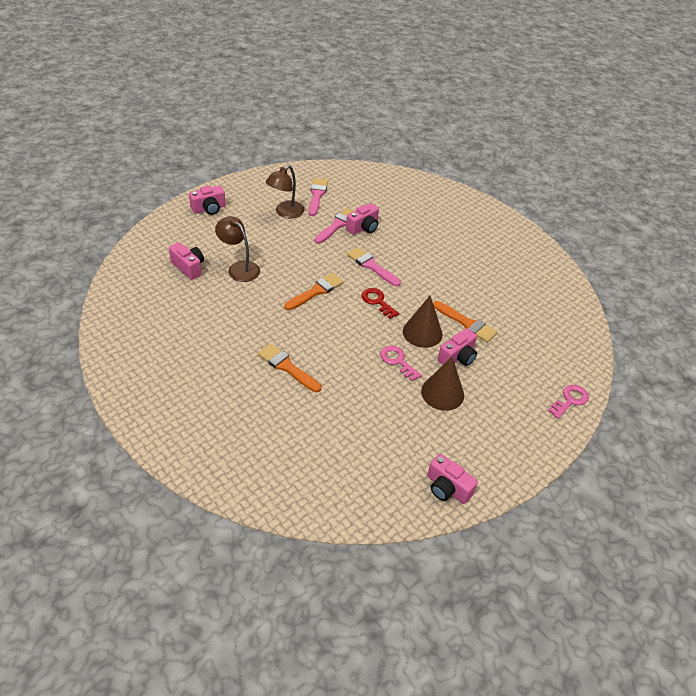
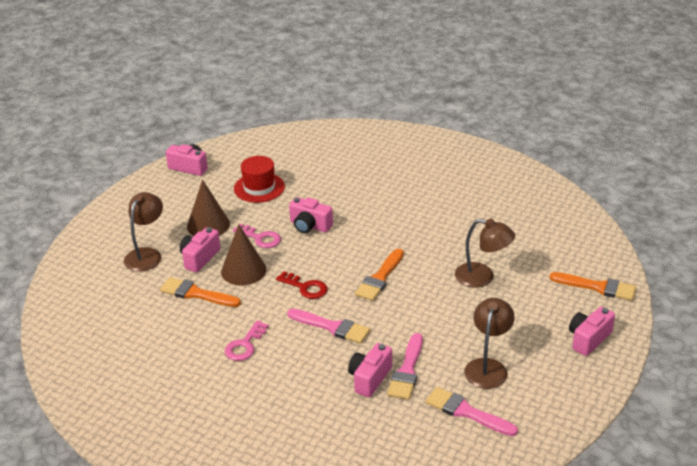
camera: 165 degrees right, 10 degrees down
pink camera [169,242,204,280] -> pink camera moved to [289,197,333,233]
orange brush [258,344,321,392] -> orange brush moved to [550,272,636,301]
pink brush [309,178,328,216] -> pink brush turned 135 degrees clockwise [426,387,518,436]
pink key [548,385,589,419] -> pink key moved to [225,321,269,361]
none -> brown lamp [124,192,163,272]
none -> red hat [234,156,285,203]

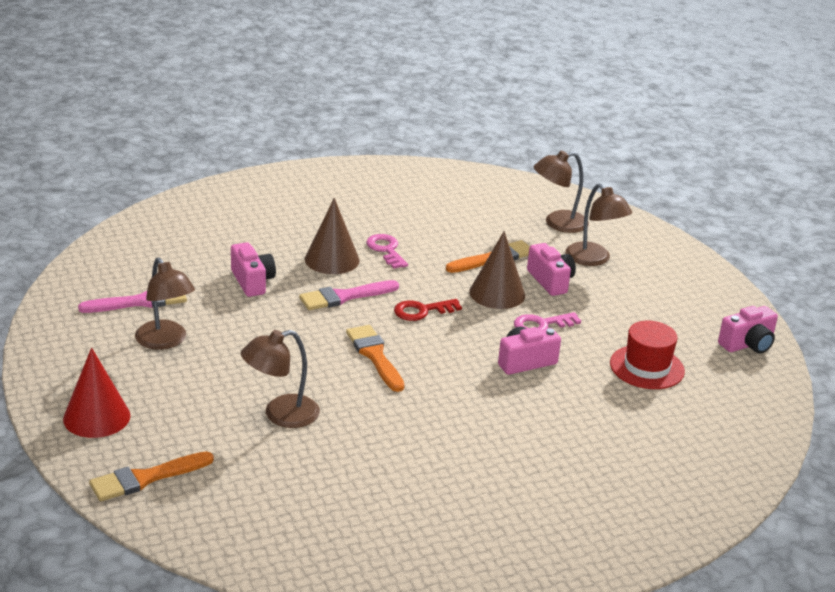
camera: 125 degrees right, 5 degrees down
brown cone [187,180,230,236] -> brown cone moved to [305,198,360,274]
pink brush [387,333,423,400] -> none
pink camera [569,307,615,356] -> red cone [63,347,131,438]
none -> brown lamp [534,151,589,233]

